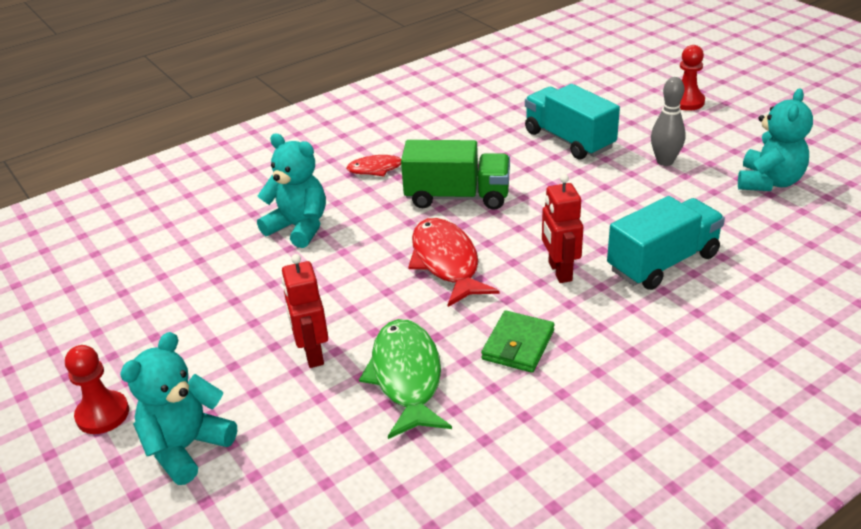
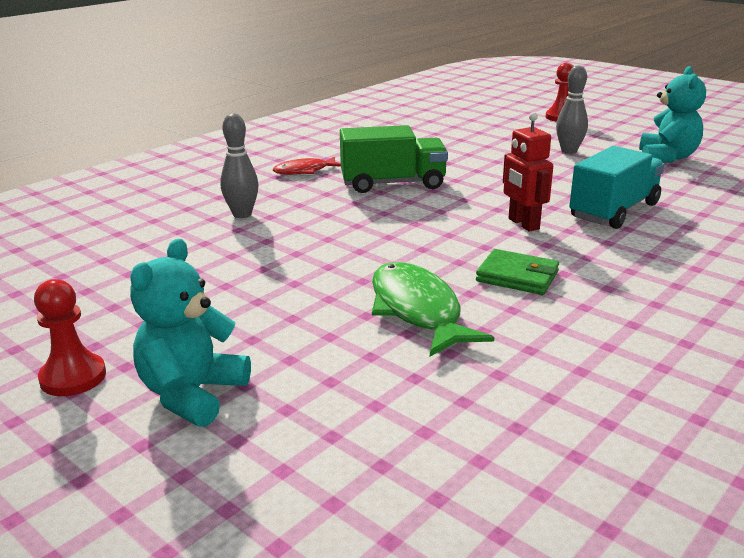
camera: 15 degrees left, 10 degrees down
turquoise teddy bear [257,133,326,248] -> grey bowling pin [220,113,259,218]
red robot [282,254,328,368] -> none
red fish [408,218,499,307] -> none
green wallet [481,311,554,373] -> green wallet turned 75 degrees counterclockwise [476,249,559,295]
turquoise truck [525,84,620,159] -> none

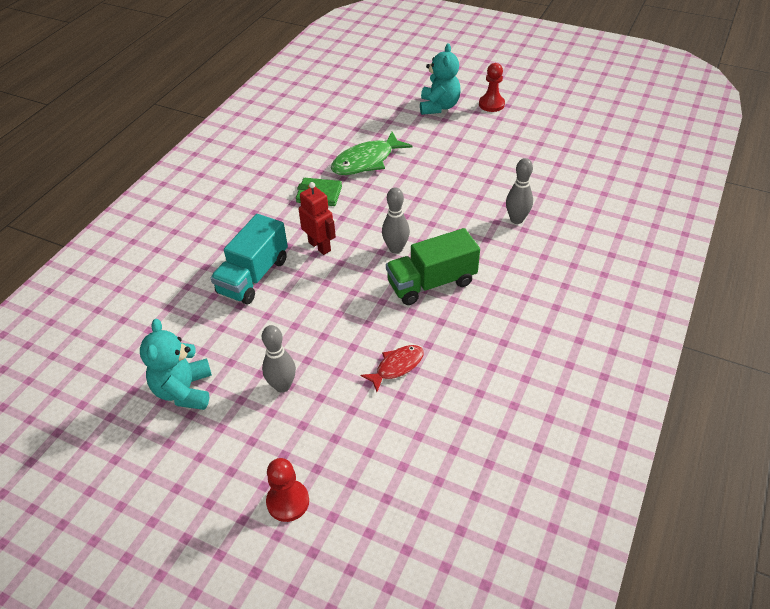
camera: 165 degrees right, 20 degrees up
red fish [273,157,341,175] -> red fish moved to [360,345,424,392]
green fish [372,262,494,357] -> green fish turned 90 degrees clockwise [331,132,413,175]
none -> grey bowling pin [382,187,410,254]

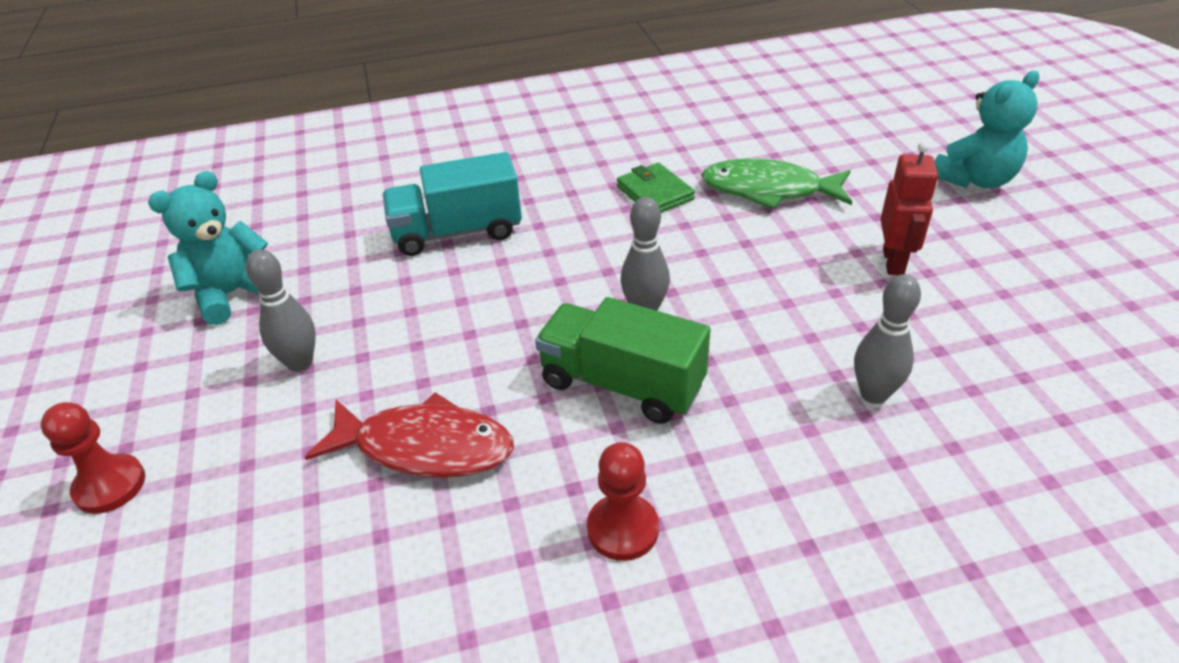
camera: 50 degrees right, 5 degrees down
red robot [299,182,336,255] -> red robot moved to [881,141,938,275]
red fish [360,345,424,392] -> red fish [305,392,514,478], size x1.67
red pawn [479,63,505,112] -> red pawn moved to [587,442,659,561]

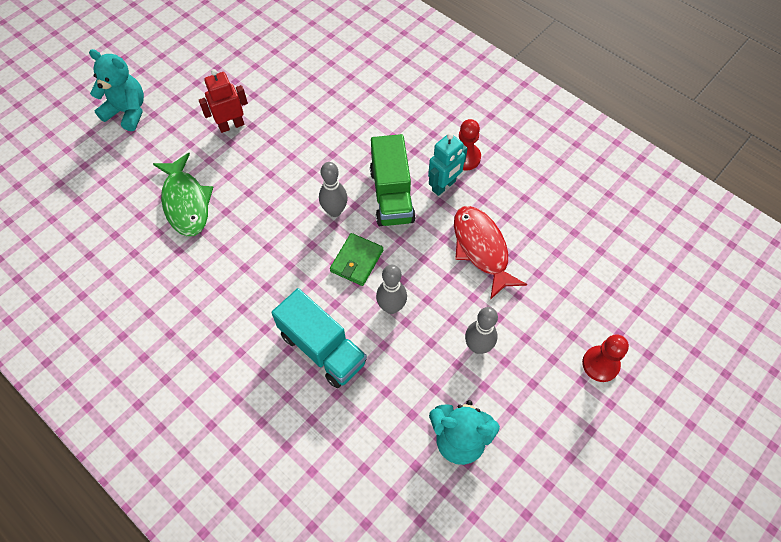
camera: 125 degrees left, 20 degrees up
green wallet [617,163,695,213] -> green wallet moved to [330,233,383,286]
grey bowling pin [854,274,921,404] -> grey bowling pin moved to [376,265,407,314]
none -> turquoise robot [428,133,468,196]

